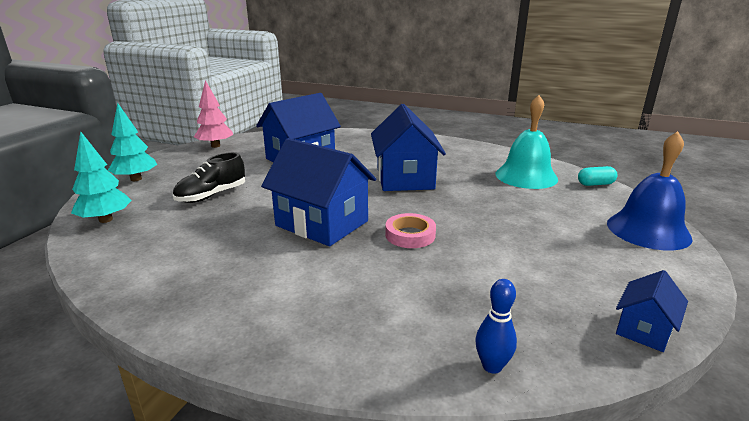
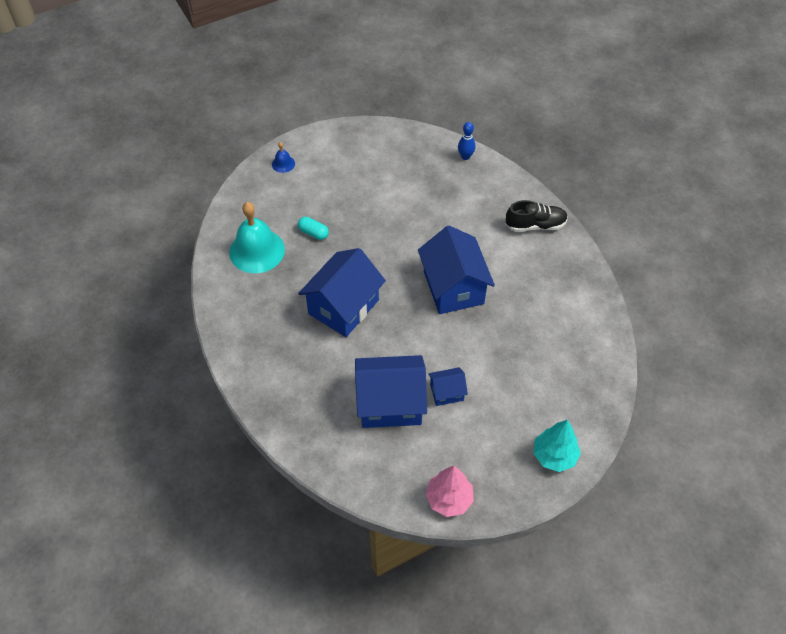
camera: 140 degrees left, 30 degrees up
turquoise tree [71,131,132,223] -> none
black shoe [173,152,245,203] -> black shoe moved to [506,200,568,232]
pink tape [385,213,436,248] -> none
turquoise capsule [578,166,618,186] -> turquoise capsule moved to [298,217,329,240]
blue bell [607,131,692,250] -> blue bell [272,142,295,173], size x0.45
blue house [616,270,688,352] -> blue house moved to [428,367,468,406]

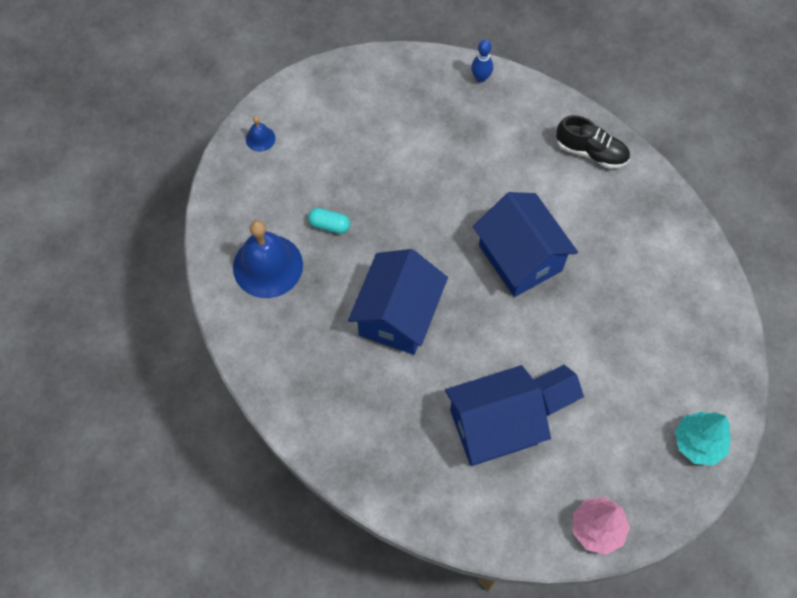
camera: 15 degrees left, 10 degrees up
turquoise bell [229,202,285,273] -> blue bell [233,220,303,298]
black shoe [506,200,568,232] -> black shoe turned 45 degrees clockwise [556,115,630,169]

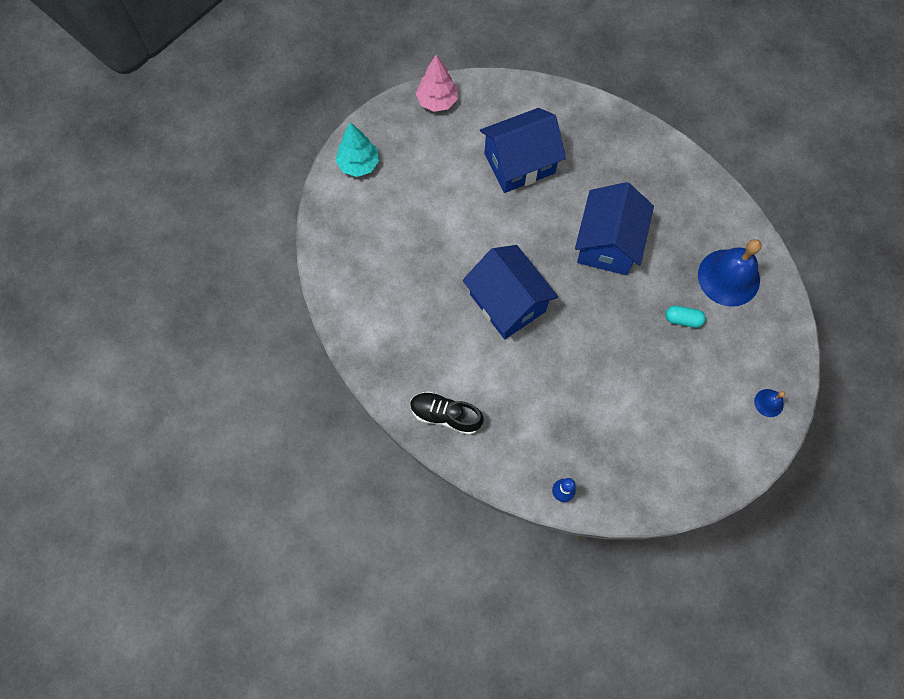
camera: 175 degrees right, 5 degrees up
blue house [534,365,584,416] -> none

